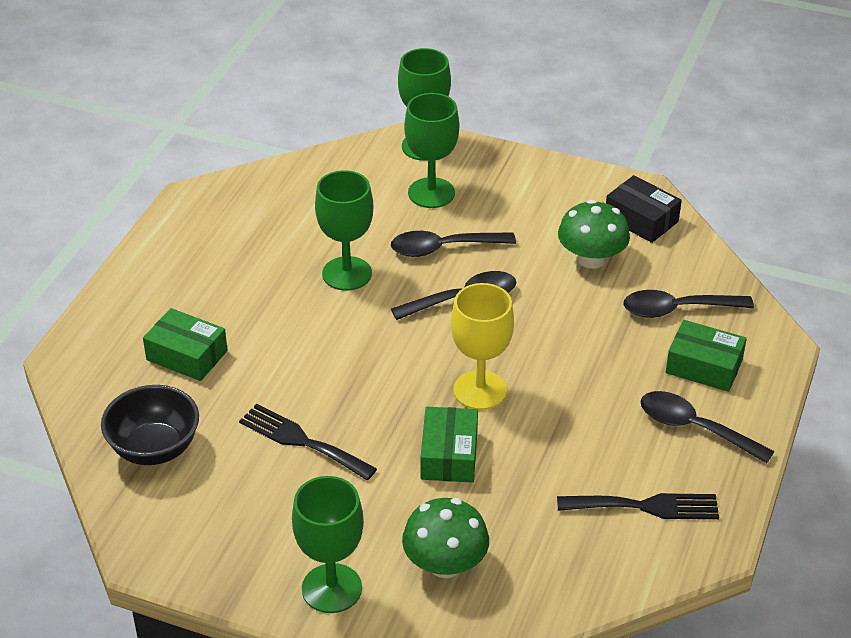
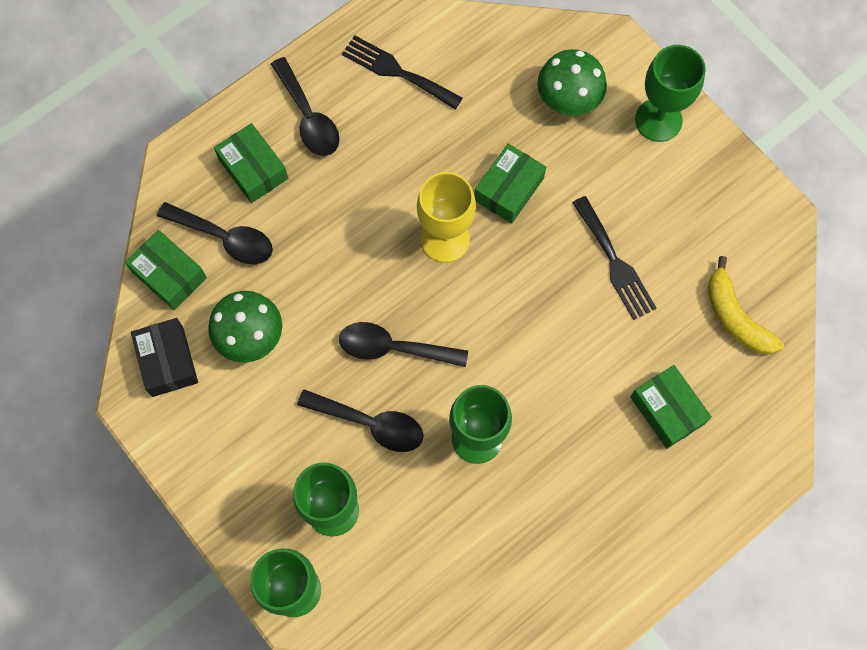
camera: 150 degrees left, 30 degrees up
black bowl [101,385,199,465] -> yellow banana [708,256,784,354]
none -> green box [125,230,207,310]

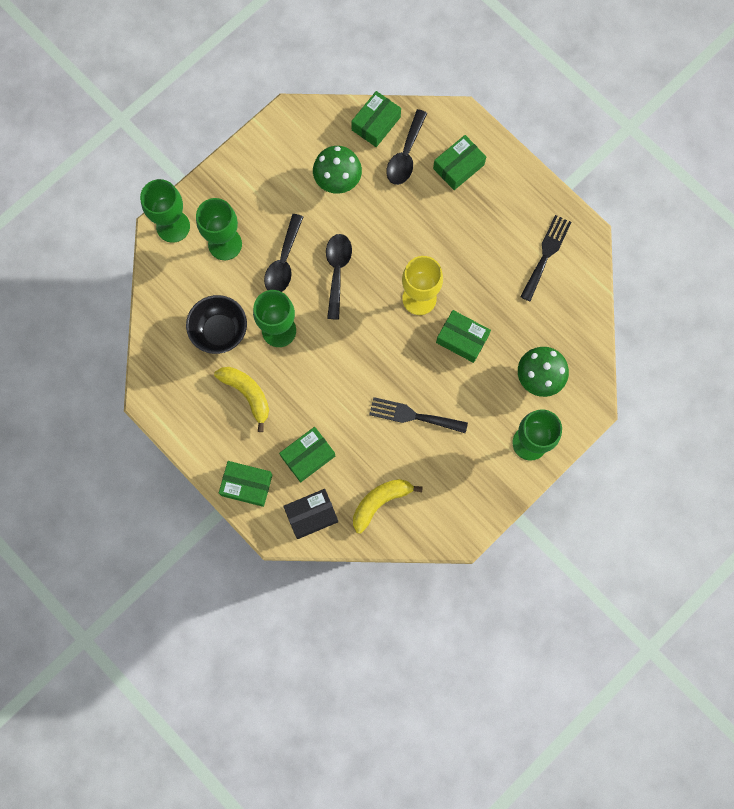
camera: 85 degrees right, 5 degrees up
black box [131,318,198,397] -> black box moved to [283,489,338,539]
black spoon [271,57,340,156] -> none
black fork [572,196,657,320] -> black fork turned 45 degrees clockwise [369,397,468,433]
none -> black bowl [186,295,247,354]
none -> yellow banana [214,367,269,432]
none -> green box [219,461,272,507]

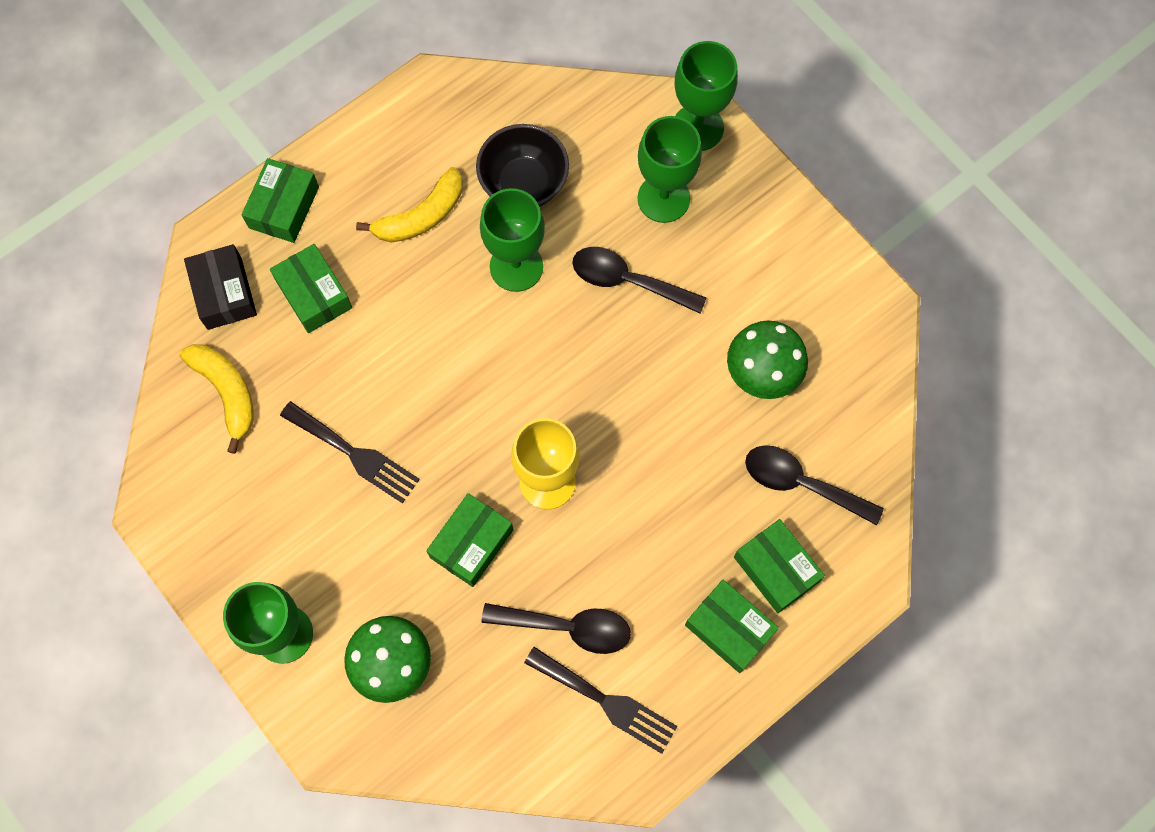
camera: 95 degrees right, 5 degrees down
black spoon [326,234,352,320] -> black spoon moved to [481,603,631,654]
green box [351,91,401,147] -> green box moved to [685,580,779,673]
black fork [369,397,468,433] -> black fork turned 105 degrees clockwise [280,401,420,503]

